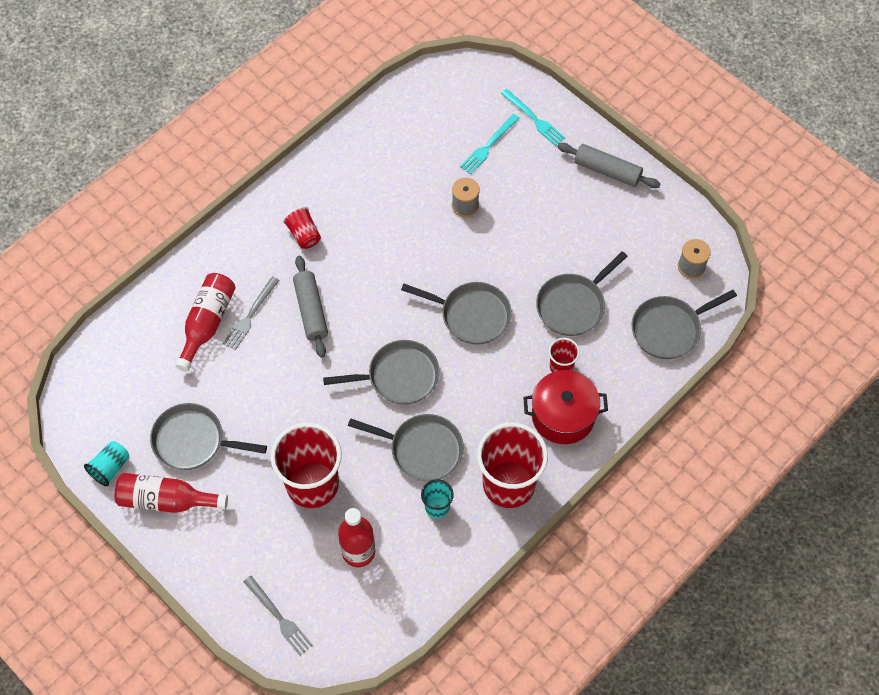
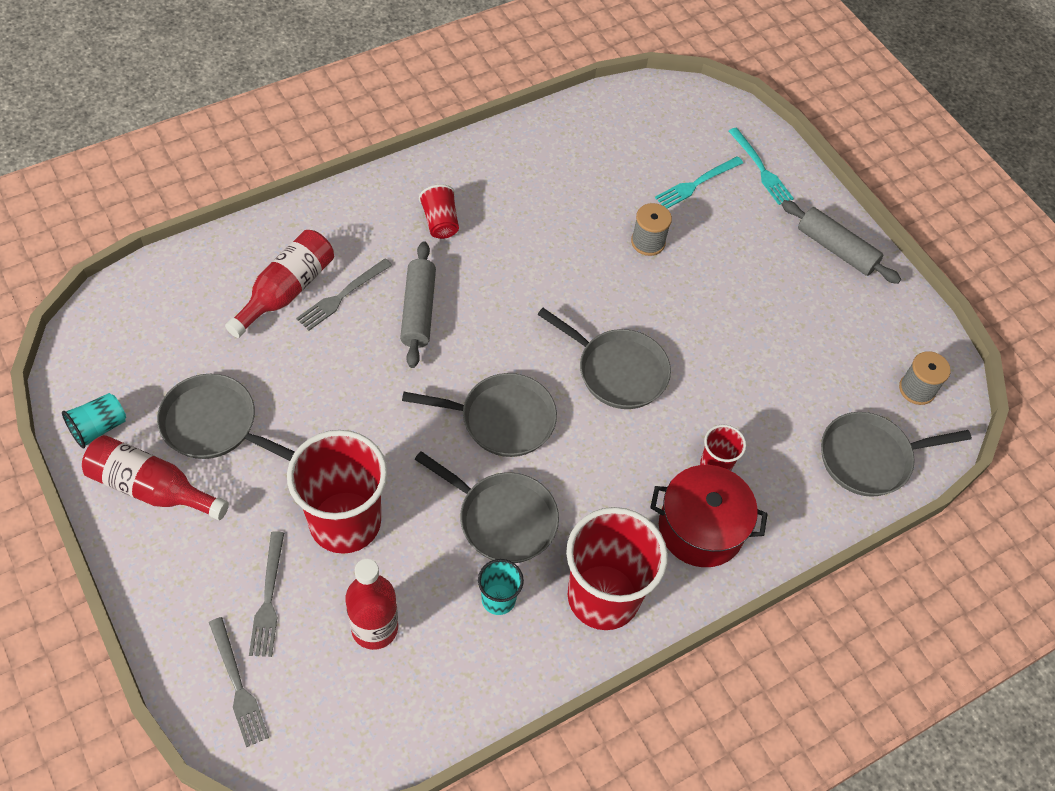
camera: 10 degrees right, 5 degrees down
grey pan [536,251,628,336] -> none
none -> grey fork [249,531,284,657]

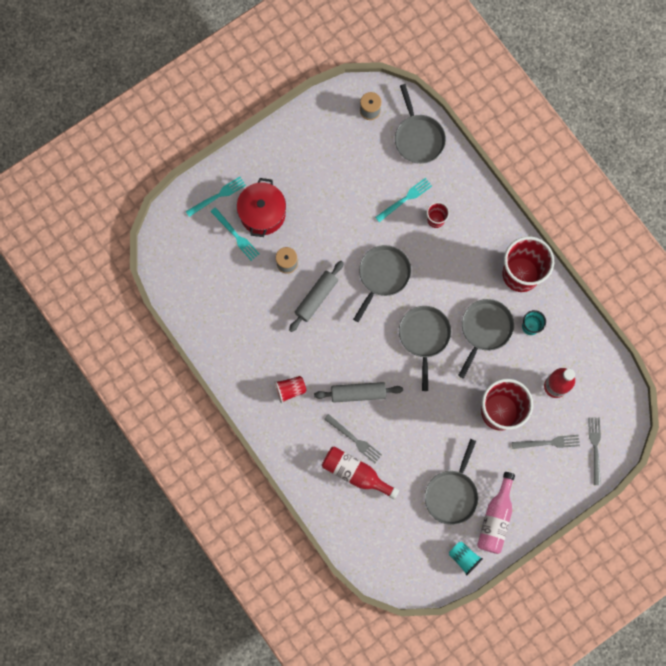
camera: 90 degrees left, 20 degrees up
red bottle [82,435,229,520] -> pink bottle [477,472,515,554]
grey fork [209,617,269,747] -> grey fork turned 60 degrees counterclockwise [588,417,601,485]
red pot [650,465,768,567] -> red pot moved to [237,178,286,237]
grey rolling pin [781,200,901,284] -> grey rolling pin moved to [289,261,344,332]
none -> turquoise fork [375,178,432,222]

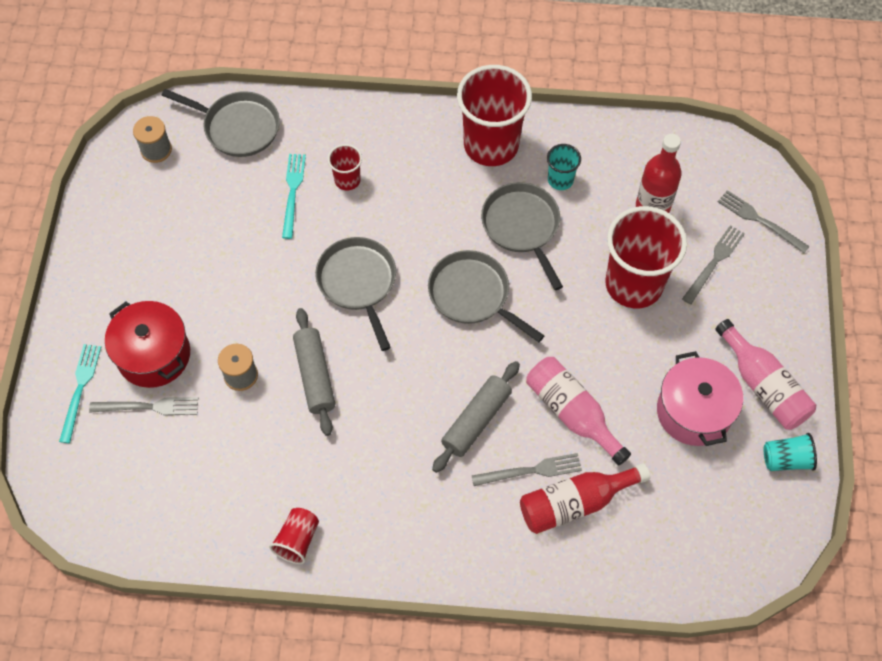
camera: 50 degrees left, 15 degrees down
turquoise fork [210,207,259,261] -> grey fork [89,397,198,415]
red cup [274,376,306,403] -> red cup moved to [269,508,319,564]
grey pan [425,439,479,525] -> pink pot [657,351,743,446]
none -> pink bottle [526,357,631,466]

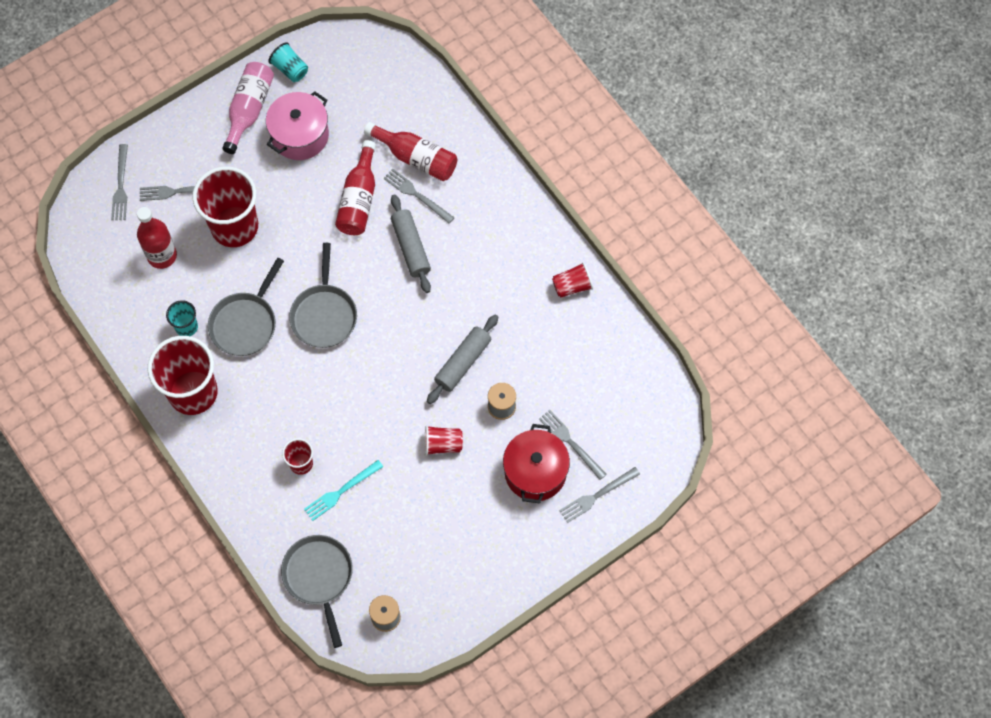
camera: 130 degrees left, 5 degrees up
turquoise fork [59,344,101,443] -> grey fork [559,467,640,523]
grey pan [315,237,396,351] -> none
grey rolling pin [432,361,520,473] -> grey rolling pin turned 75 degrees clockwise [391,194,431,293]
pink bottle [526,357,631,466] -> red bottle [335,140,376,235]
none -> red cup [425,425,463,456]

